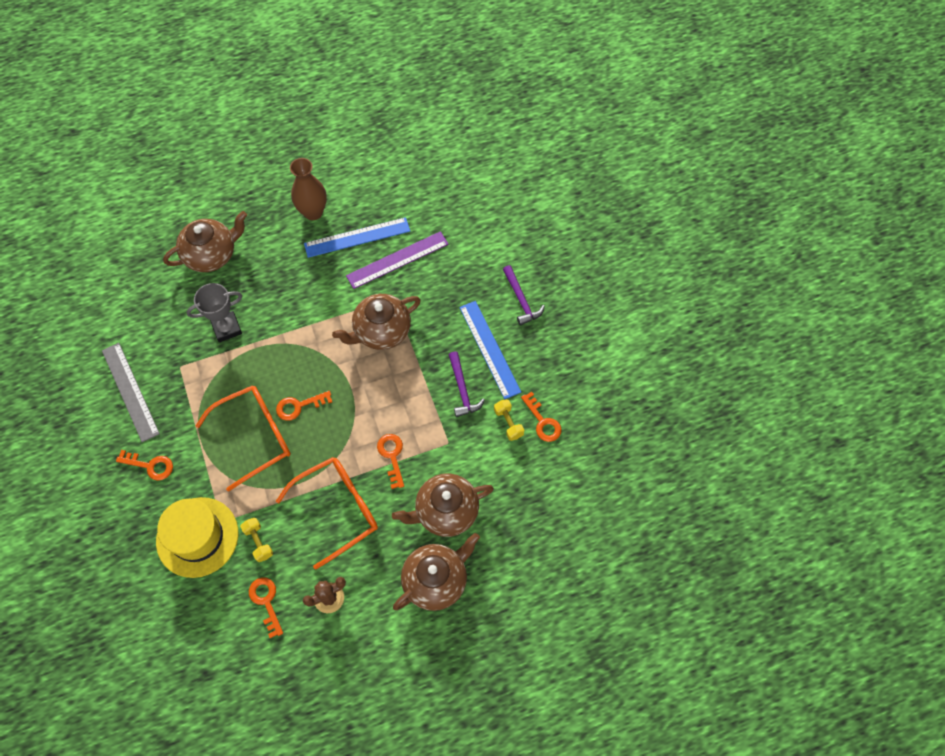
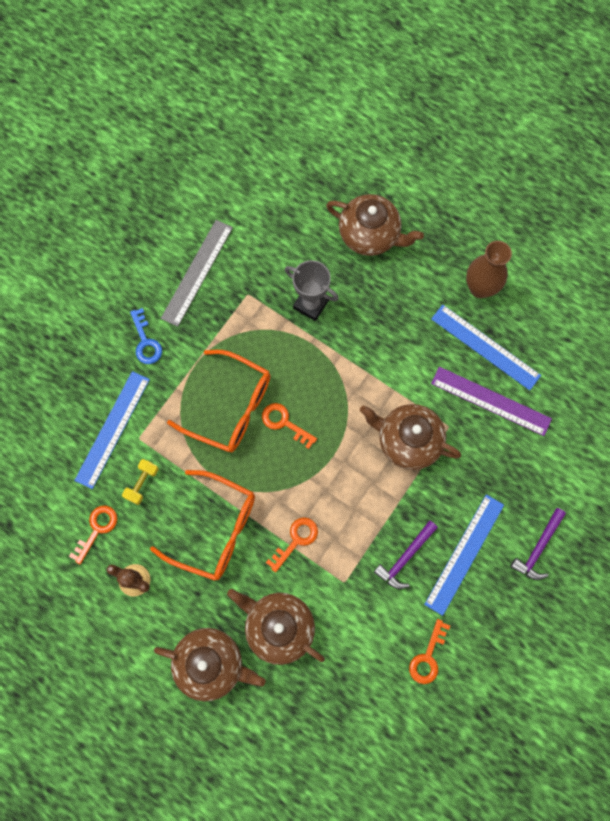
camera: 55 degrees right, 10 degrees up
orange key [116,450,173,481] -> blue key [130,308,162,364]
yellow hat [156,497,238,578] -> blue ruler [74,371,150,489]
yellow dumbbell [494,399,524,441] -> none

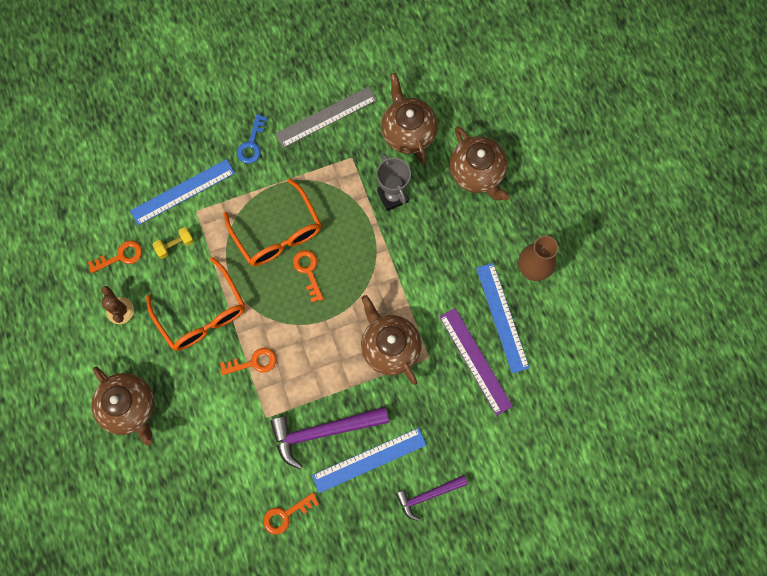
camera: 35 degrees right, 0 degrees up
brown teapot [227,589,325,665] -> brown teapot moved to [381,73,438,164]
purple hammer [374,520,438,589] -> purple hammer [270,407,389,469], size x1.65

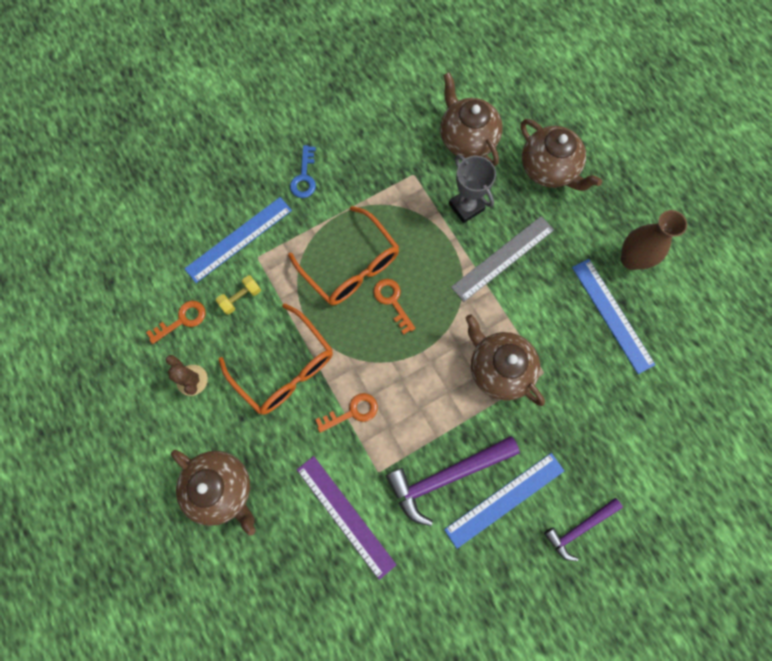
camera: 10 degrees left, 0 degrees up
orange key [263,493,319,535] -> none
grey ruler [275,86,377,148] -> grey ruler moved to [451,216,554,302]
purple ruler [439,308,513,415] -> purple ruler moved to [297,456,396,580]

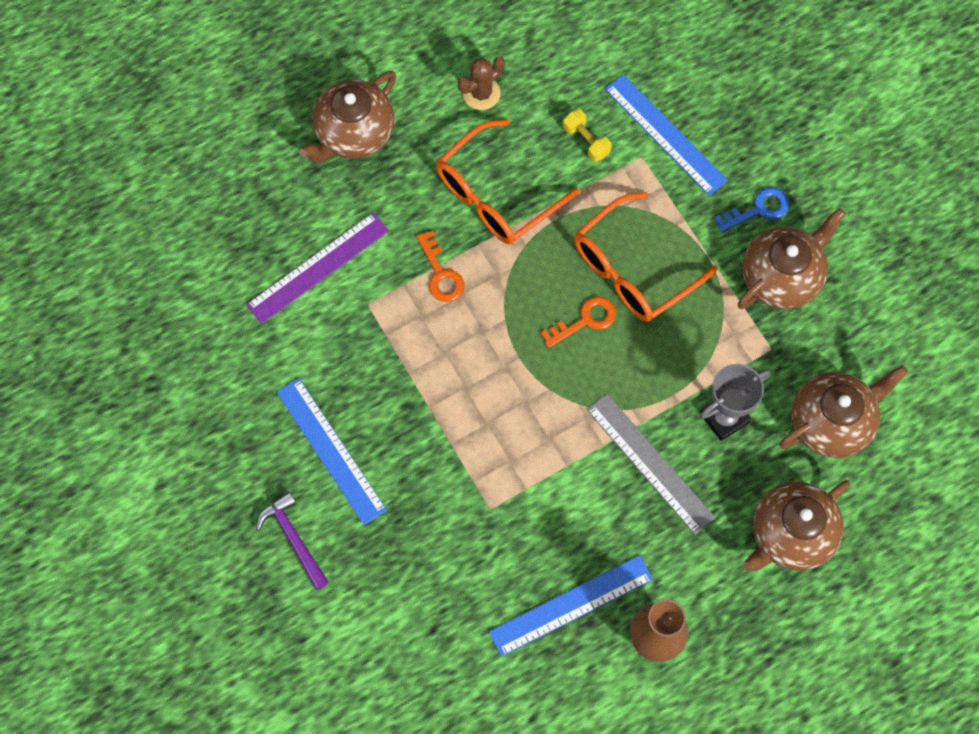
camera: 90 degrees right, 5 degrees down
orange key [146,301,205,344] -> none
blue key [290,145,316,198] -> blue key turned 150 degrees clockwise [714,187,789,232]
purple hammer [386,436,520,526] -> none
brown teapot [465,314,545,406] -> brown teapot moved to [738,208,846,309]

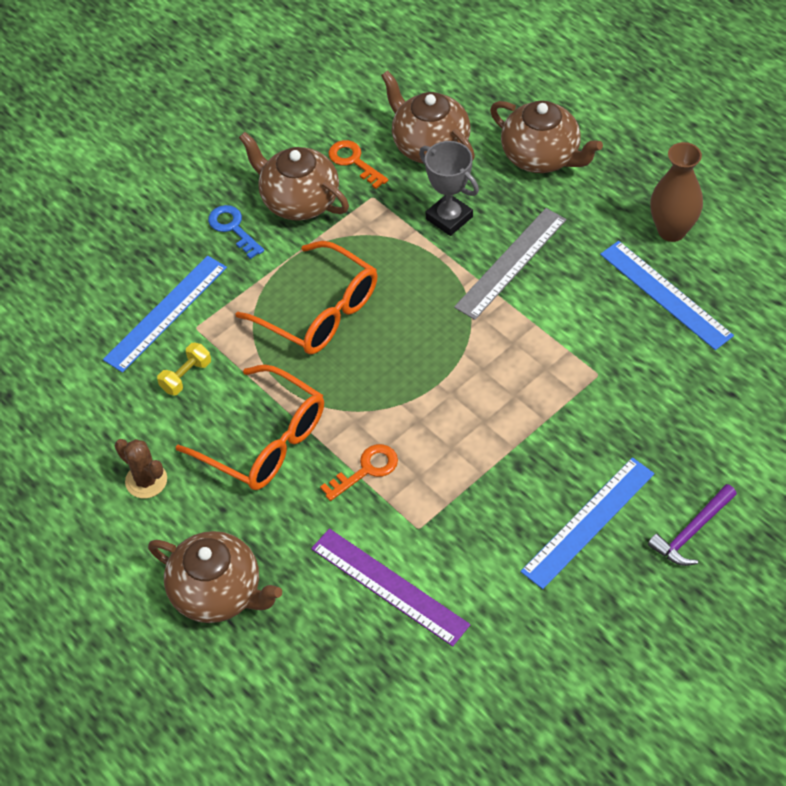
camera: 100 degrees left, 15 degrees down
orange key [541,296,616,348] -> orange key moved to [328,140,388,189]

